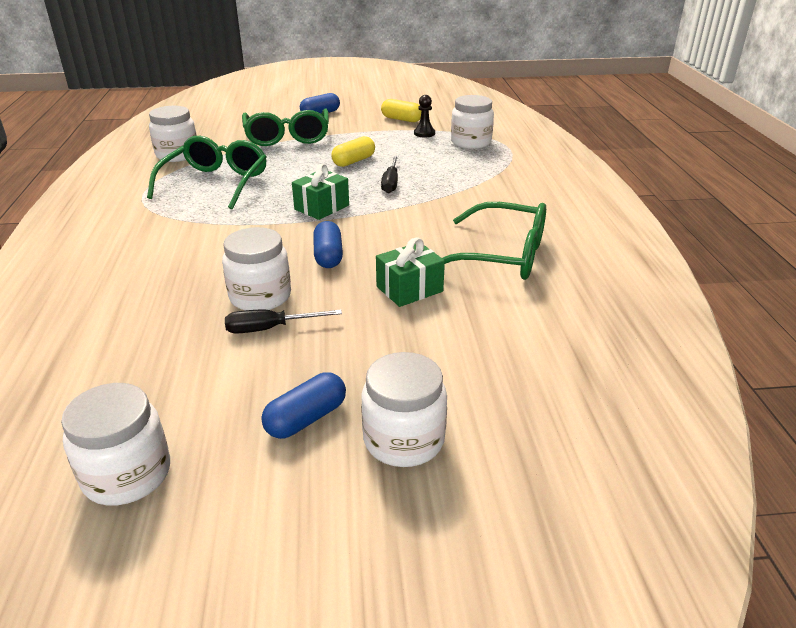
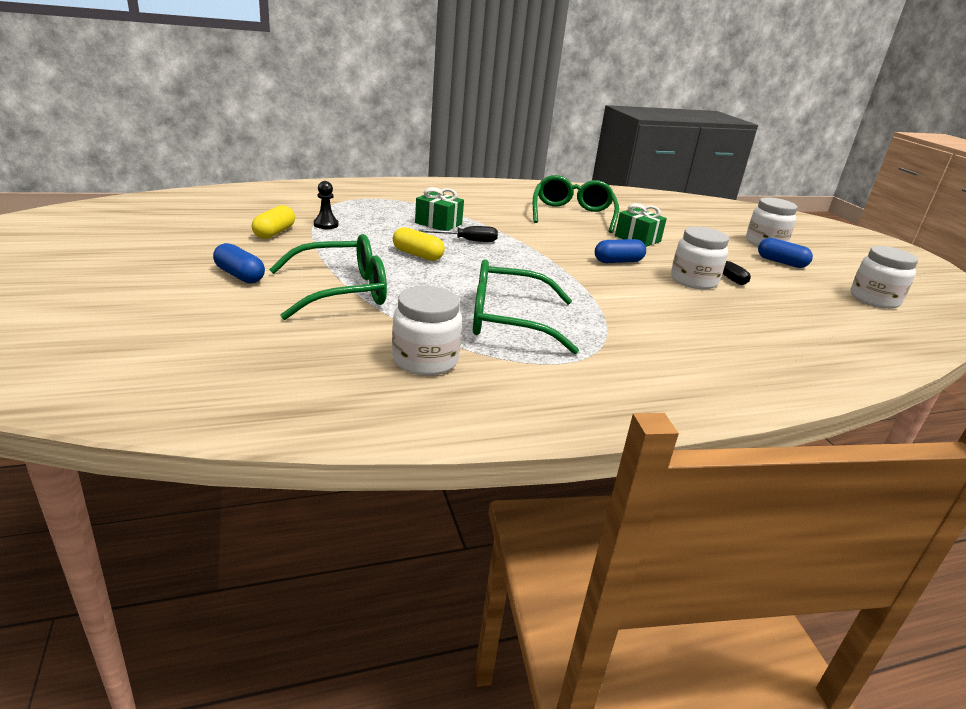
camera: 105 degrees left, 5 degrees down
green gift [292,164,349,220] -> green gift moved to [415,187,464,231]
white jar [451,95,494,149] -> none

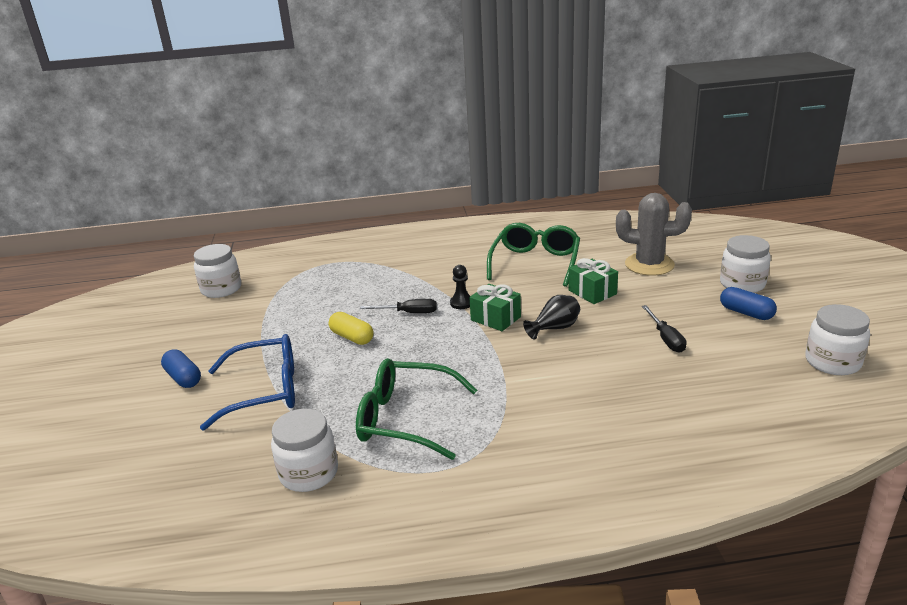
camera: 15 degrees right, 0 degrees up
yellow capsule [252,205,295,239] -> none
green glasses [269,234,387,320] -> blue glasses [200,334,295,431]
black pawn [314,181,339,229] -> black pawn moved to [450,265,470,309]
green gift [415,187,464,231] -> green gift moved to [469,284,521,331]
blue capsule [595,239,646,263] -> black vase [523,295,580,340]
white jar [671,226,729,289] -> white jar moved to [194,244,241,298]
none -> grey cactus [616,193,692,276]

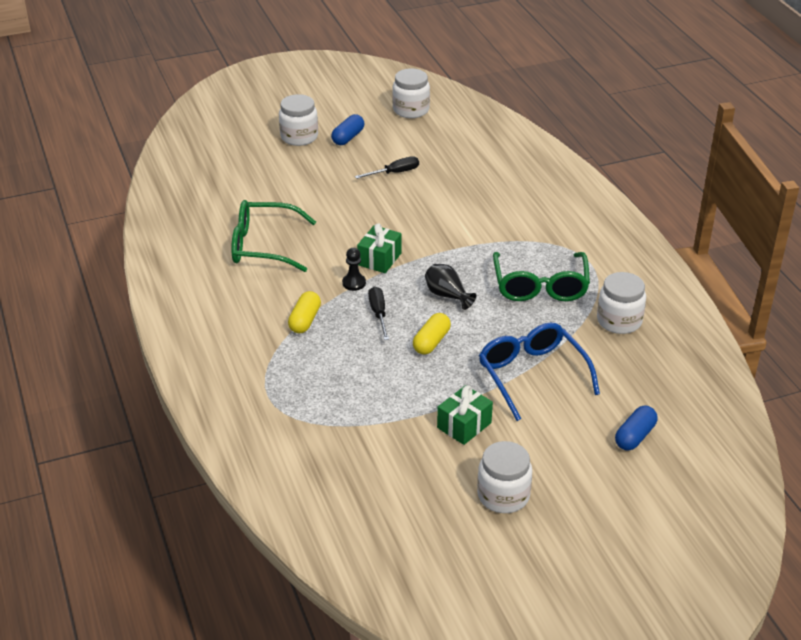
camera: 105 degrees left, 10 degrees up
blue capsule [161,349,201,388] -> blue capsule moved to [615,406,658,451]
white jar [194,244,241,298] -> white jar moved to [477,441,532,513]
black vase [523,295,580,340] -> black vase moved to [425,264,477,310]
green gift [568,258,618,304] -> green gift moved to [437,385,493,445]
grey cactus [616,193,692,276] -> none
none -> yellow capsule [288,291,321,333]

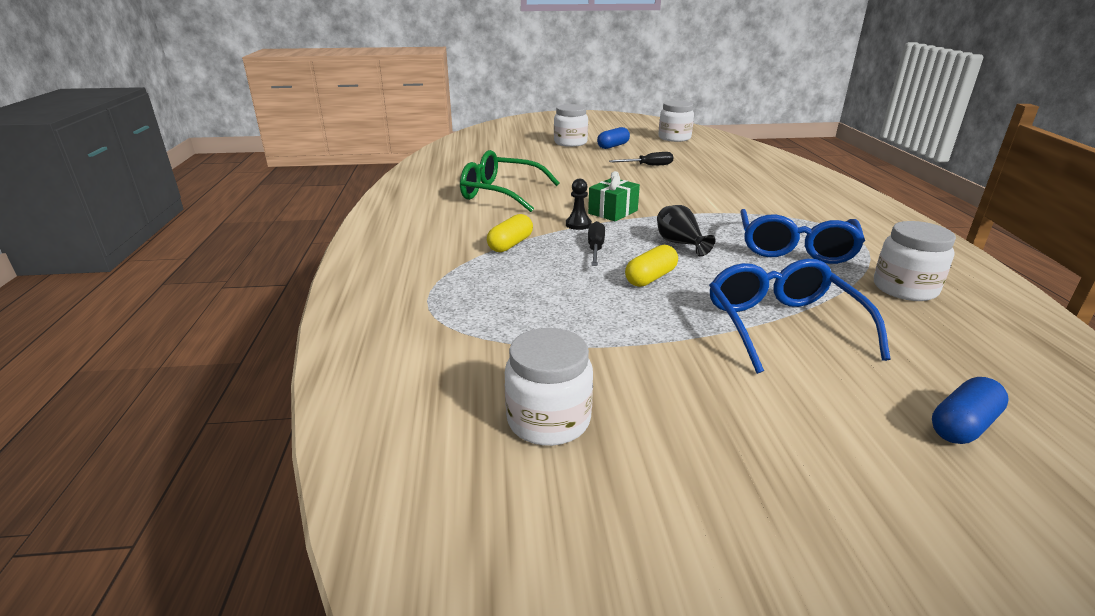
camera: 15 degrees right, 10 degrees down
green gift [437,385,493,445] -> none
white jar [477,441,532,513] -> white jar moved to [505,328,593,446]
green glasses [493,252,590,301] -> blue glasses [740,209,865,264]

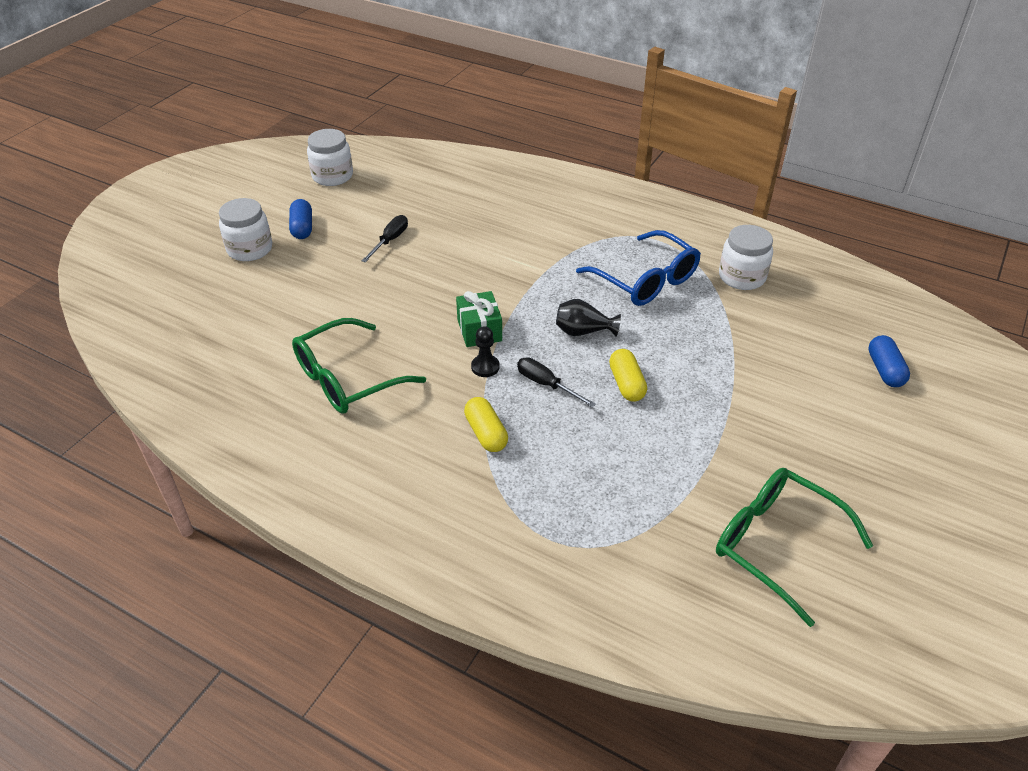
camera: 55 degrees left, 15 degrees up
white jar [505,328,593,446] -> green glasses [716,468,873,627]
blue glasses [709,258,890,374] -> none

